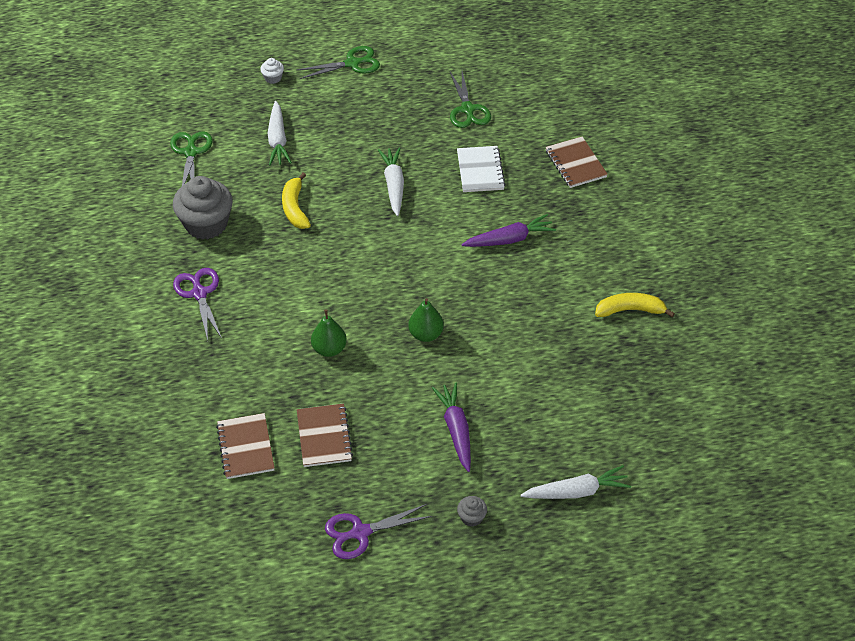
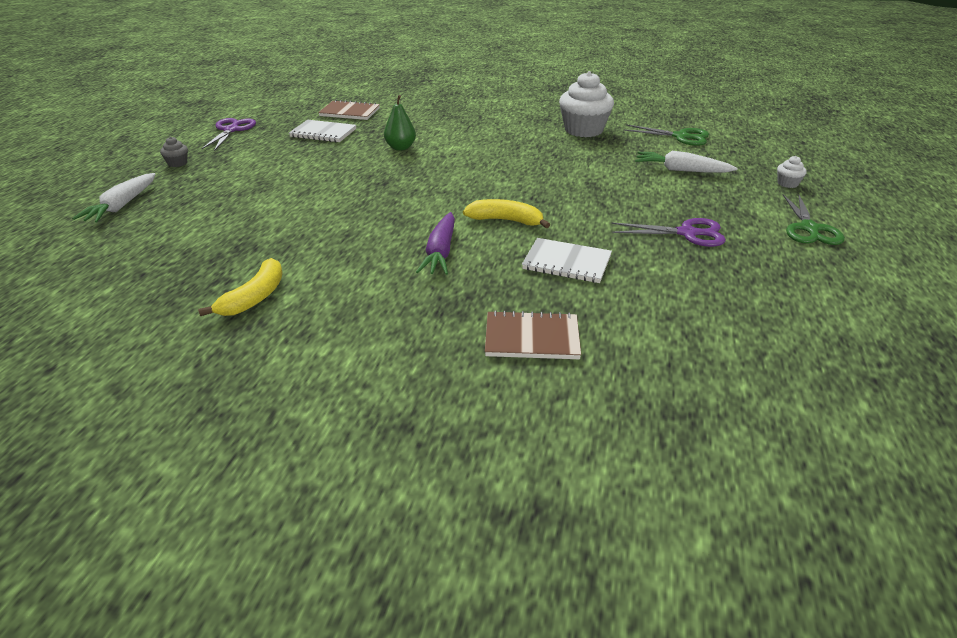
camera: 115 degrees right, 15 degrees down
grey cupcake [173,176,233,240] -> white cupcake [559,71,614,137]
purple scissors [173,268,222,341] -> purple scissors moved to [611,218,726,247]
yellow banana [282,173,311,229] -> yellow banana moved to [463,199,550,228]
brown notebook [297,403,353,467] -> white notebook [289,120,356,142]
white carrot [378,147,404,216] -> none
green pear [408,298,444,342] -> none
purple carrot [432,382,471,472] -> none
green scissors [450,71,491,128] -> none

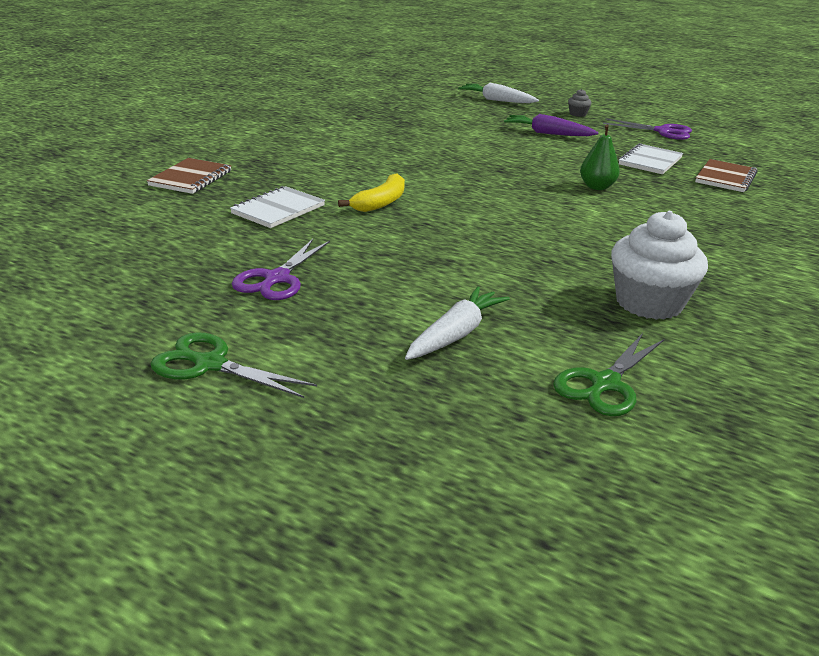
camera: 105 degrees right, 5 degrees down
yellow banana [198,258,283,316] -> none
purple carrot [416,212,455,275] -> purple carrot moved to [504,114,599,136]
white cupcake [777,156,807,188] -> none

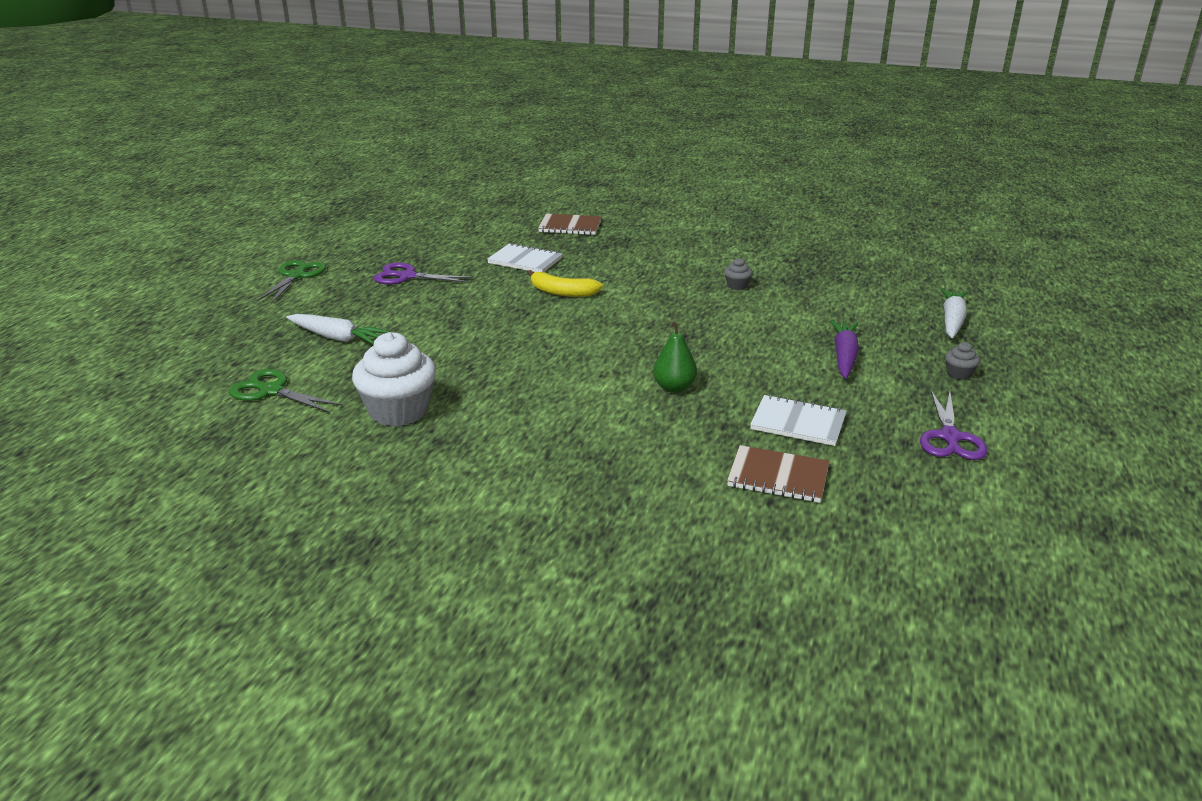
camera: 80 degrees right, 0 degrees up
none -> grey cupcake [724,258,752,290]

